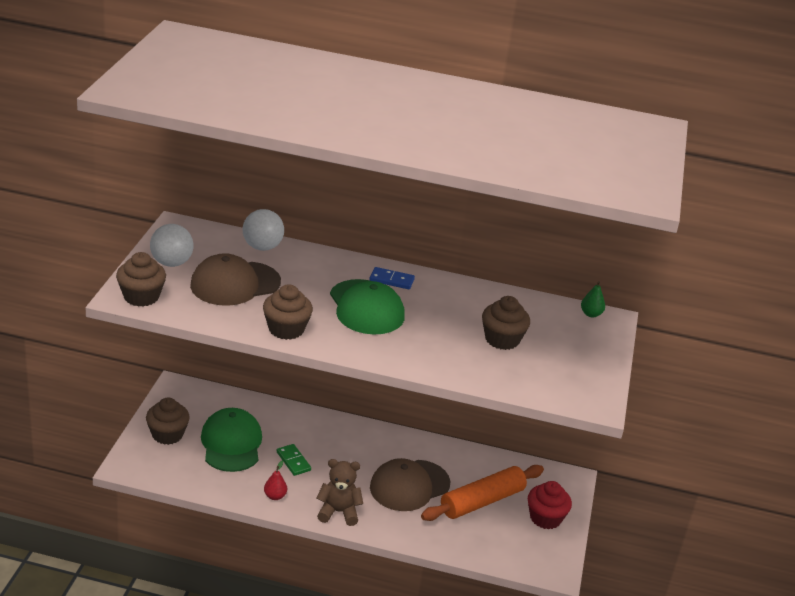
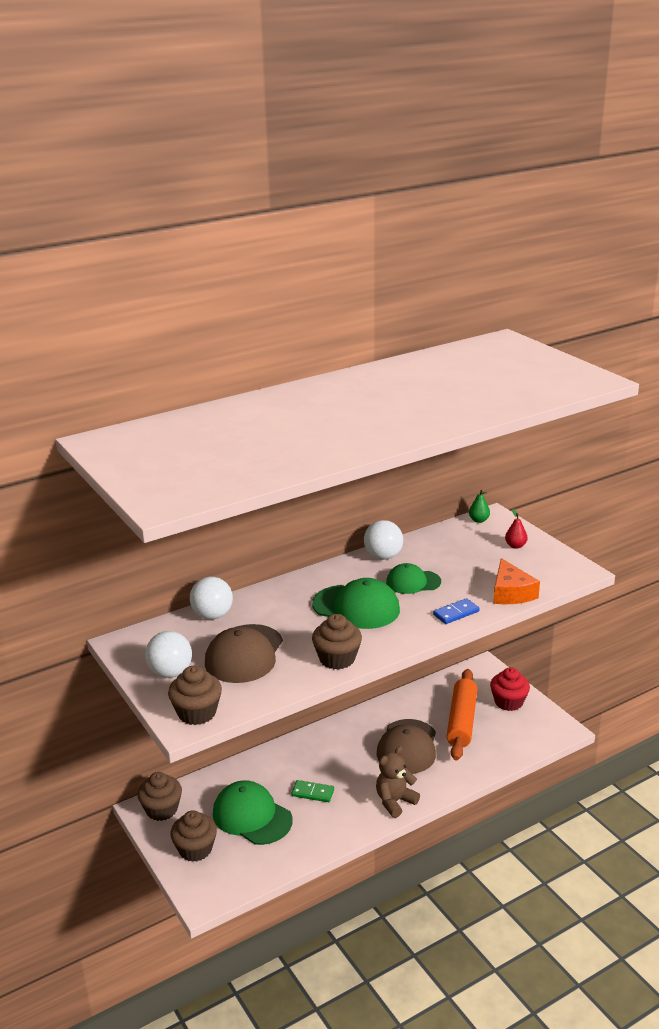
camera: 40 degrees left, 5 degrees down
red pear [264,461,287,500] -> red pear moved to [505,509,528,549]
blue domino [369,267,415,289] -> blue domino moved to [433,598,479,624]
brown cupcake [482,296,530,350] -> brown cupcake moved to [137,772,182,821]
none -> white ball [364,520,403,560]
none -> green cap [386,563,441,594]
none -> orange cheese [494,558,540,604]

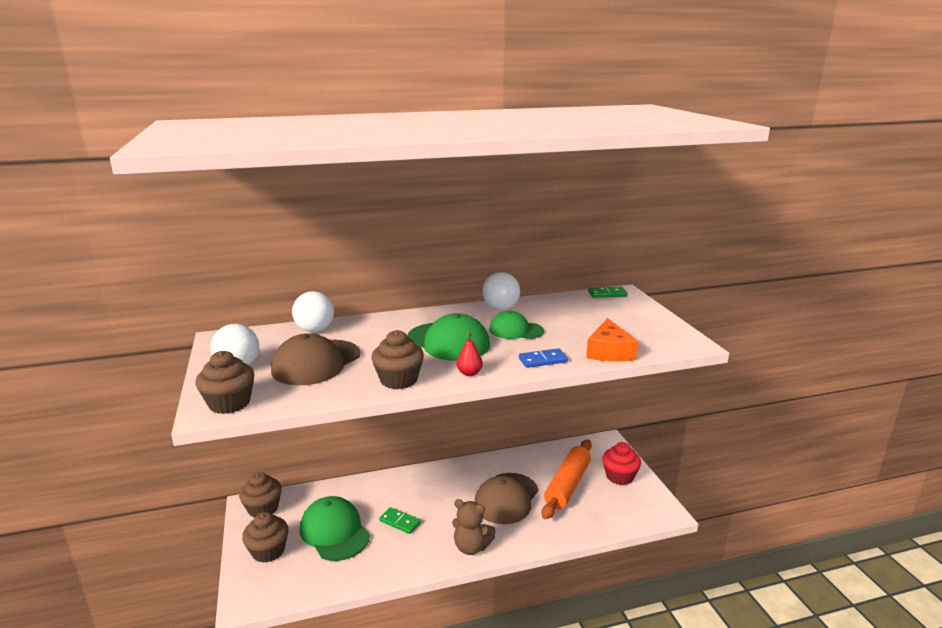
camera: 15 degrees right, 5 degrees down
brown teddy bear [376,746,420,818] -> brown teddy bear turned 135 degrees counterclockwise [452,499,496,555]
green pear [469,489,490,523] -> green domino [588,287,628,298]
red pear [505,509,528,549] -> red pear moved to [456,328,483,376]

